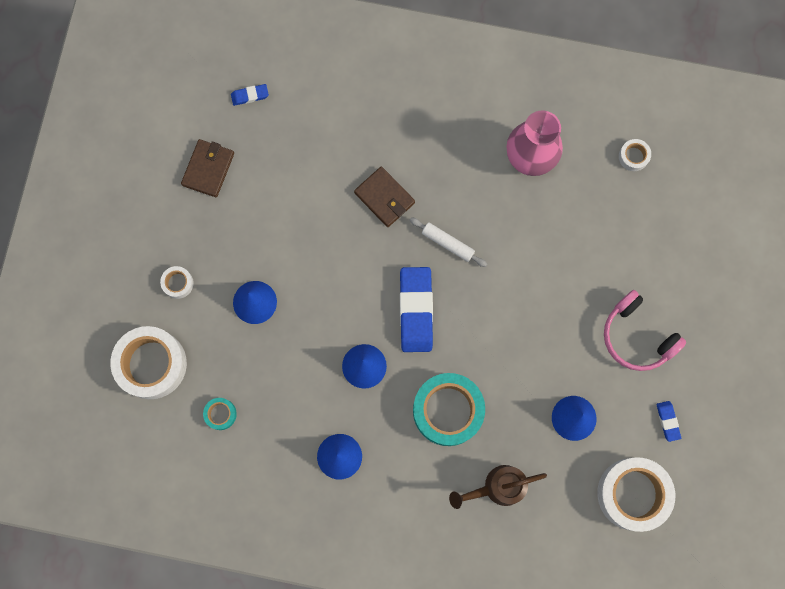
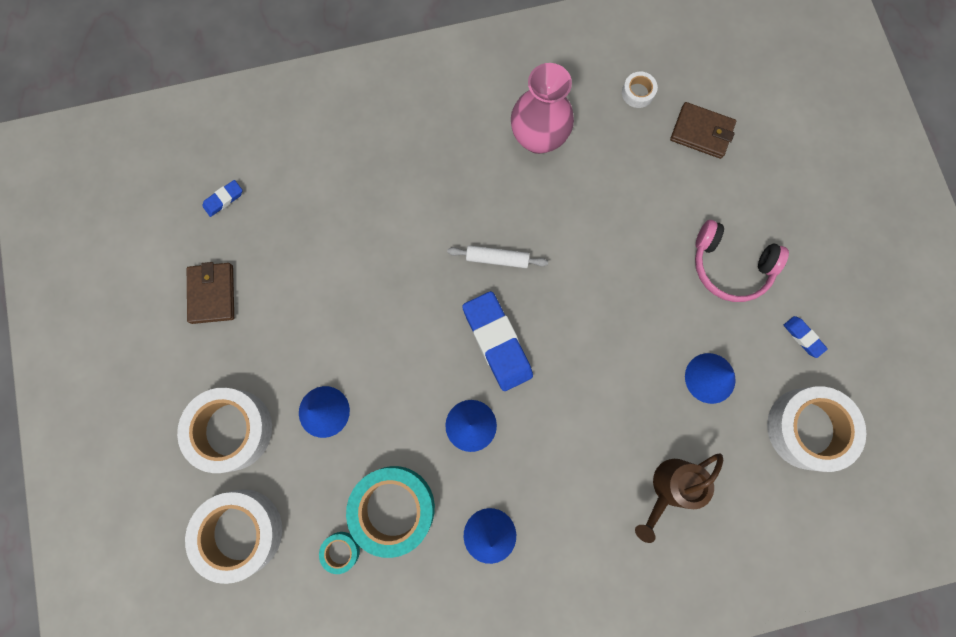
camera: 25 degrees left, 0 degrees up
white tape [160,266,194,299] -> white tape [177,388,272,473], size x2.23
brown wallet [354,167,415,227] -> brown wallet moved to [670,102,736,159]
turquoise tape [413,373,485,446] -> turquoise tape moved to [346,466,435,558]

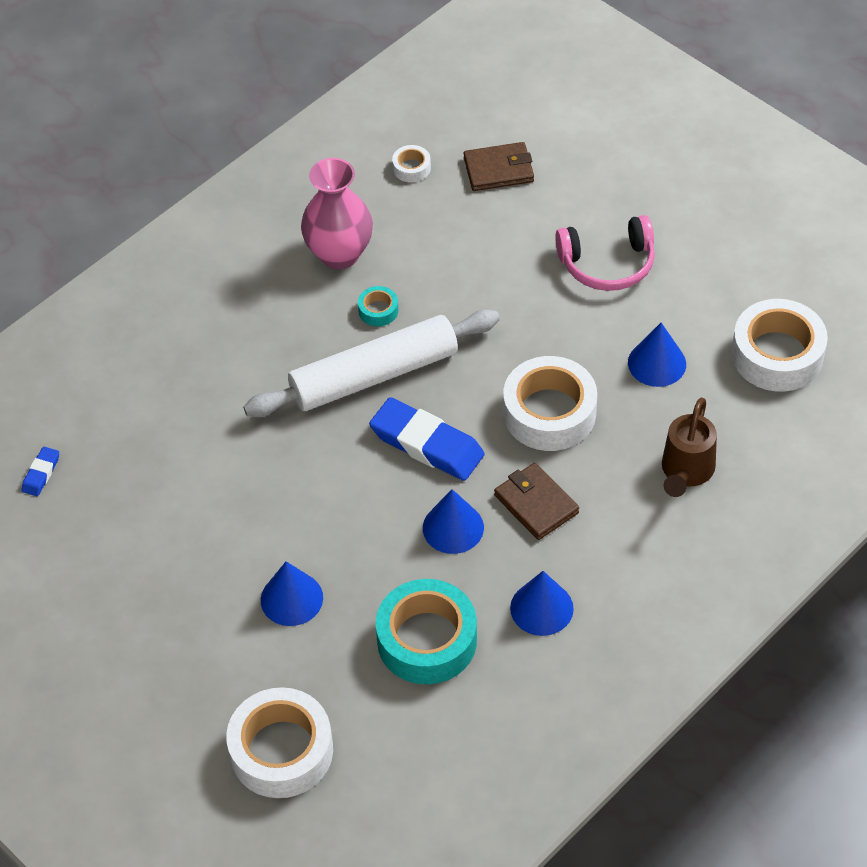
camera: 30 degrees left, 25 degrees down
white tape [177,388,272,473] -> white tape moved to [503,356,597,451]
brown wallet [187,262,234,324] -> brown wallet moved to [494,463,579,540]
turquoise tape [319,532,360,574] -> turquoise tape moved to [358,286,399,326]
white rolling pin [447,245,548,268] -> white rolling pin [243,309,500,417], size x2.29
blue eraser [784,316,828,358] -> none

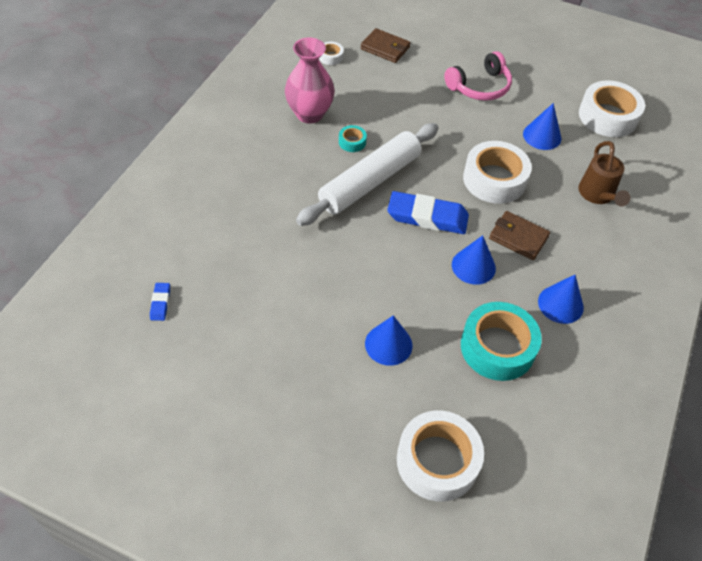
camera: 25 degrees left, 0 degrees up
brown wallet [464,142,534,191] -> brown wallet turned 60 degrees clockwise [361,28,410,63]

